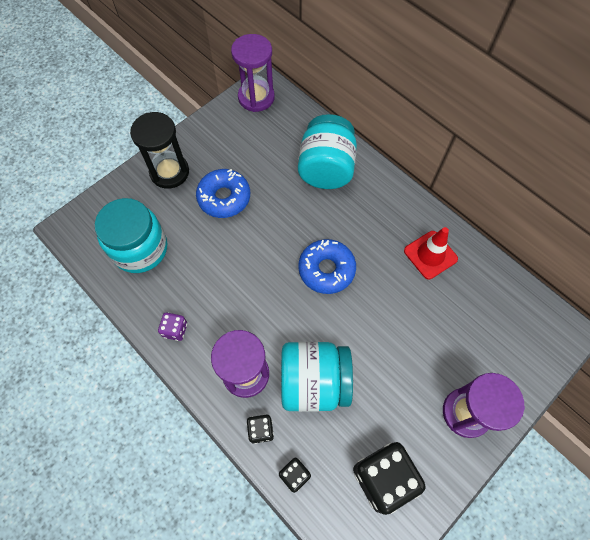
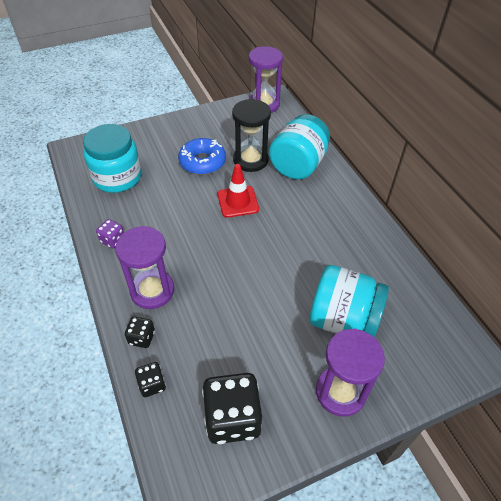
camera: 20 degrees right, 15 degrees down
black hourglass [130,112,189,189] -> black hourglass moved to [232,99,271,172]
turquoise jar [281,342,353,412] -> turquoise jar moved to [309,265,389,338]
blue donut [299,239,356,294] -> none
red traffic cone [404,227,458,279] -> red traffic cone moved to [217,164,259,218]

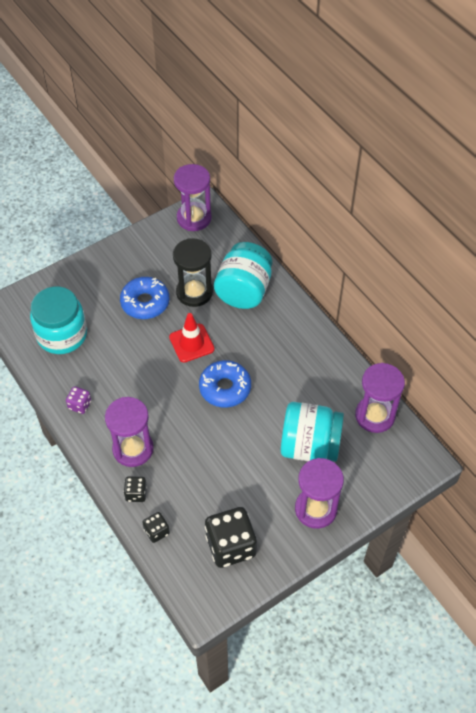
camera: 10 degrees left, 5 degrees up
none -> blue donut [199,360,251,408]
none -> purple hourglass [355,363,405,433]

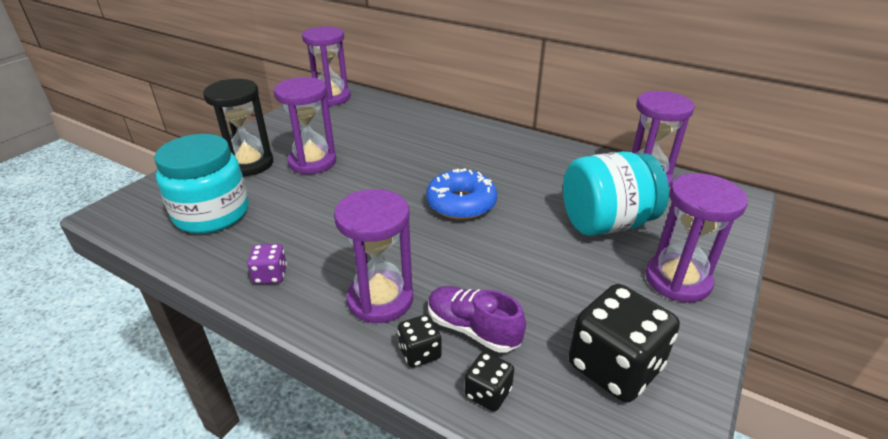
camera: 25 degrees left, 20 degrees down
blue donut [120,277,169,319] -> purple hourglass [274,77,336,174]
red traffic cone [169,313,214,362] -> none
black hourglass [173,238,213,307] -> black hourglass moved to [203,79,273,176]
turquoise jar [214,242,272,309] -> none
none -> purple shoe [428,286,526,353]

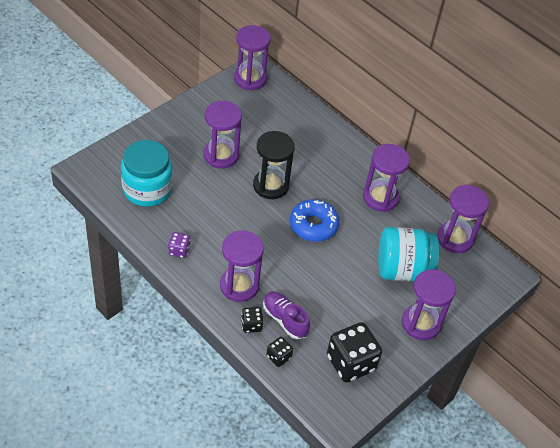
camera: 10 degrees right, 15 degrees up
black hourglass [203,79,273,176] -> black hourglass moved to [253,131,295,199]
none -> purple hourglass [363,144,410,212]

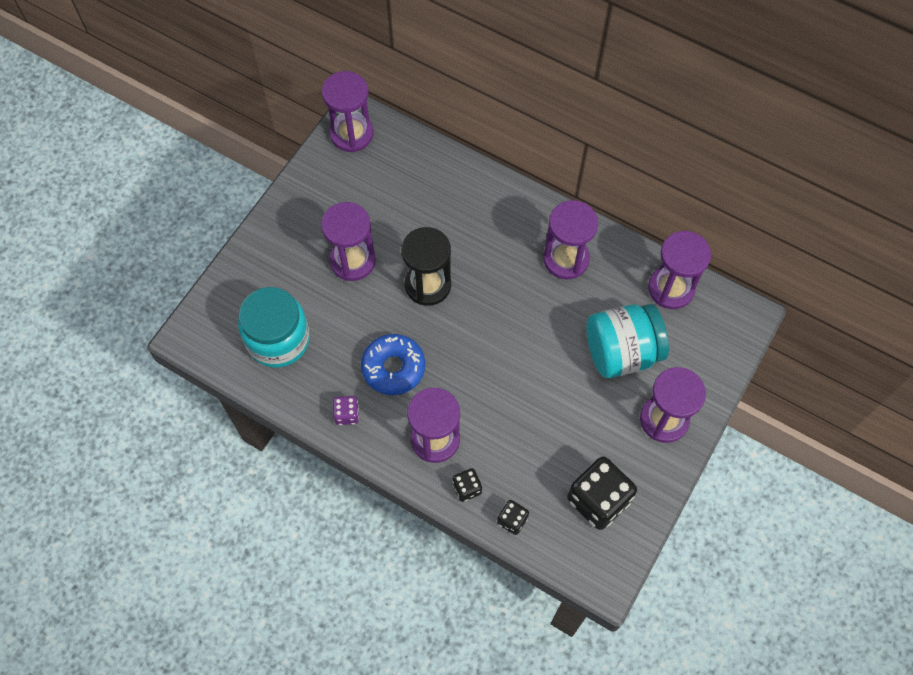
camera: 10 degrees left, 15 degrees up
purple shoe [263,292,310,339] -> none
blue donut [290,199,339,242] -> blue donut moved to [361,334,425,395]

